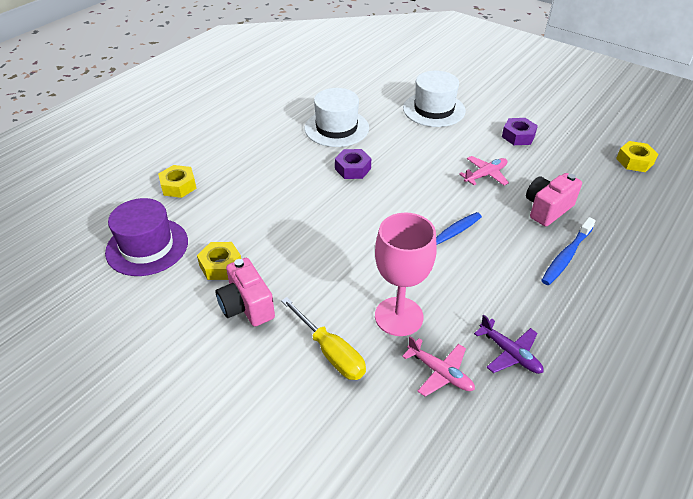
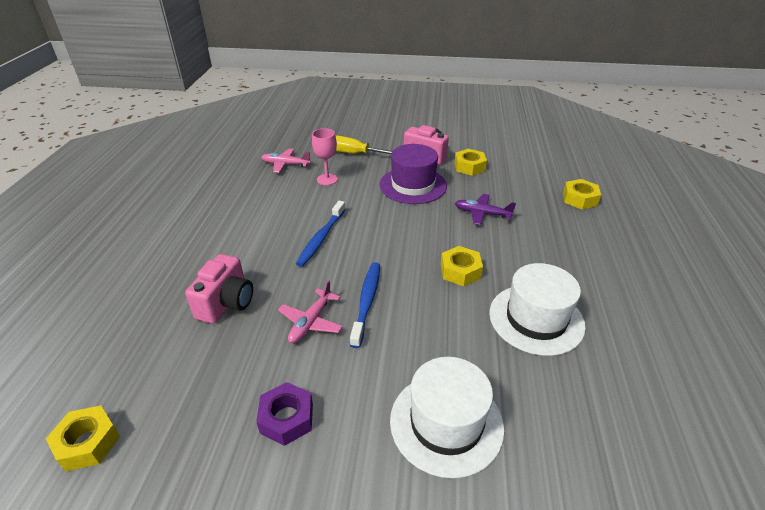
camera: 150 degrees right, 5 degrees down
purple hat [105,198,188,276] -> purple hat moved to [379,144,447,204]
purple nut [335,149,371,179] -> yellow nut [441,246,483,286]
pink goblet [375,212,437,336] -> pink goblet [312,128,338,185], size x0.58
purple plane [474,315,544,374] -> purple plane moved to [455,194,516,225]
blue toothbrush [541,217,596,285] -> blue toothbrush moved to [350,262,380,348]

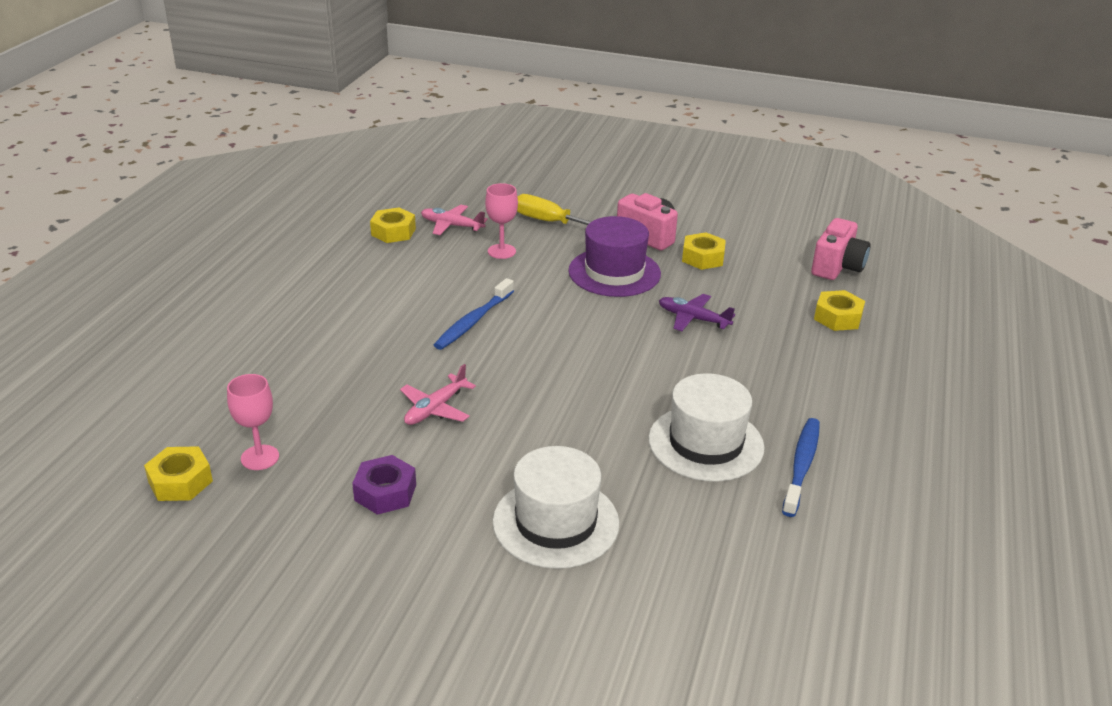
camera: 10 degrees right, 5 degrees down
pink camera [185,254,253,324] -> pink camera moved to [811,218,871,280]
blue toothbrush [350,262,380,348] -> blue toothbrush moved to [782,418,820,517]
yellow nut [441,246,483,286] -> yellow nut moved to [370,207,416,243]
none -> pink goblet [227,374,279,470]

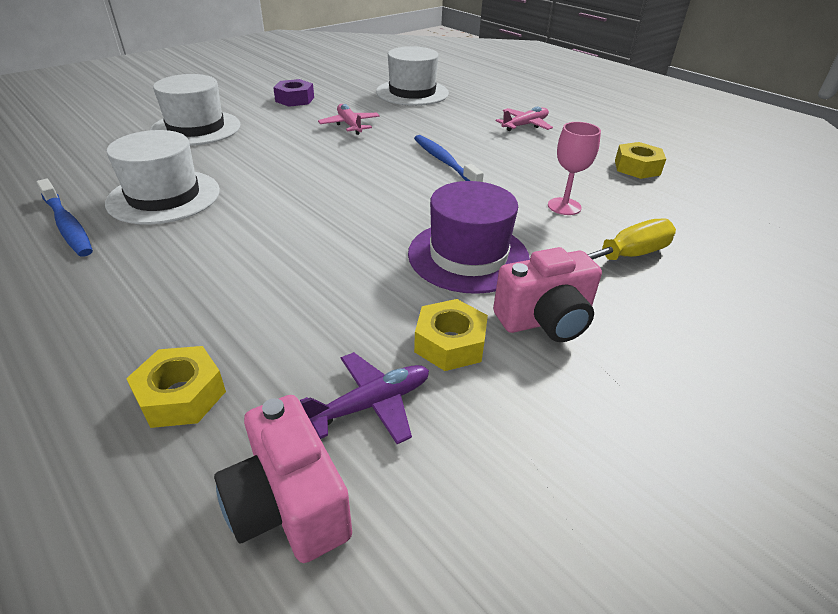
camera: 120 degrees right, 5 degrees up
yellow nut [144,446,213,501] -> none
pink goblet [227,374,279,470] -> none
pink plane [421,205,488,235] -> pink plane moved to [496,107,553,131]
purple plane [659,294,735,331] -> purple plane moved to [300,352,429,444]
none -> white hat [376,46,449,106]

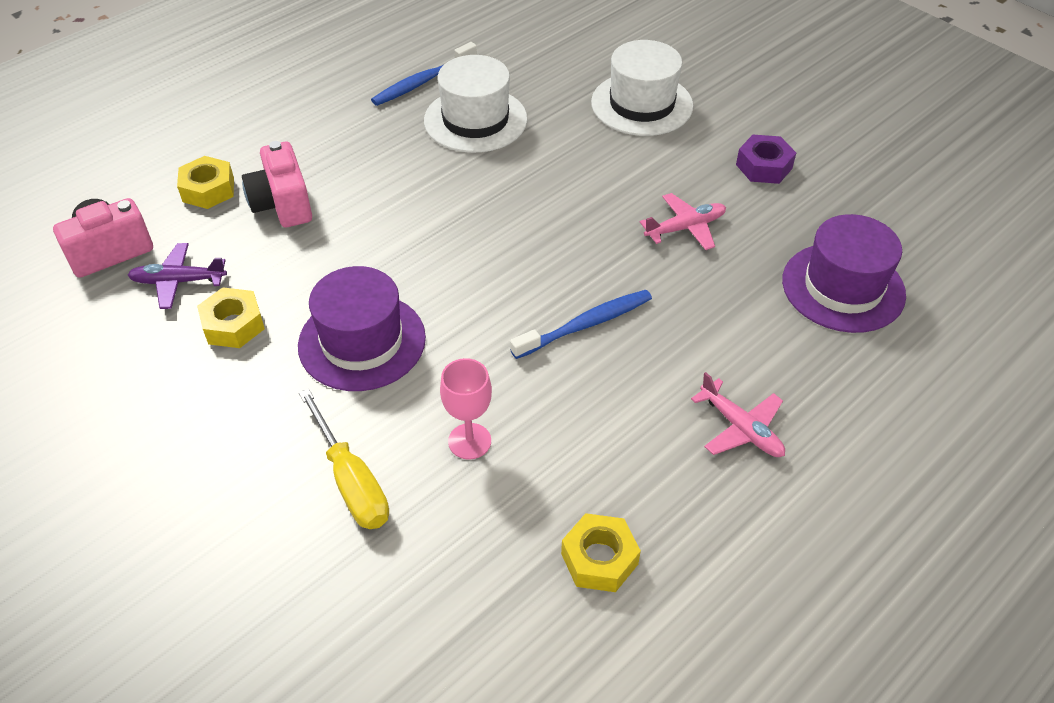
camera: 90 degrees right, 10 degrees up
purple plane [300,352,429,444] -> purple plane turned 120 degrees clockwise [128,243,227,309]
white hat [376,46,449,106] -> purple hat [782,214,906,333]
pink camera [493,247,602,342] -> pink camera moved to [242,141,312,227]

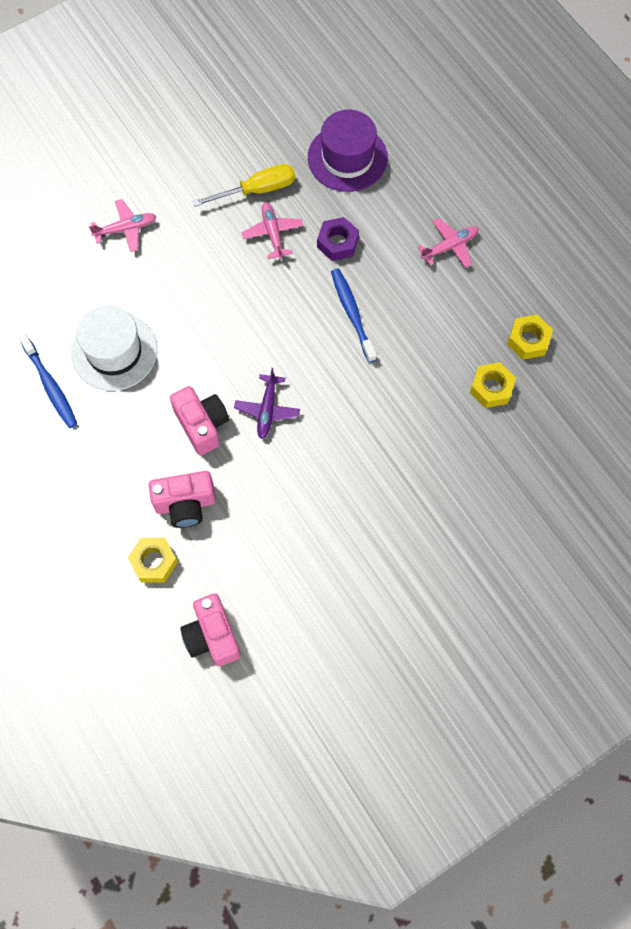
camera: 80 degrees left, 20 degrees up
purple plane [128,243,227,309] -> purple plane moved to [234,368,300,439]
yellow nut [197,287,265,348] -> yellow nut moved to [470,362,516,408]
purple hat [298,266,426,391] -> none
yellow screwdriver [299,388,389,529] -> yellow screwdriver moved to [193,164,296,207]
pink goblet [440,358,492,460] -> none
white hat [591,40,693,136] -> pink plane [89,199,157,252]
purple nut [736,135,796,184] -> purple nut moved to [317,217,359,261]
none -> pink camera [170,386,229,455]

